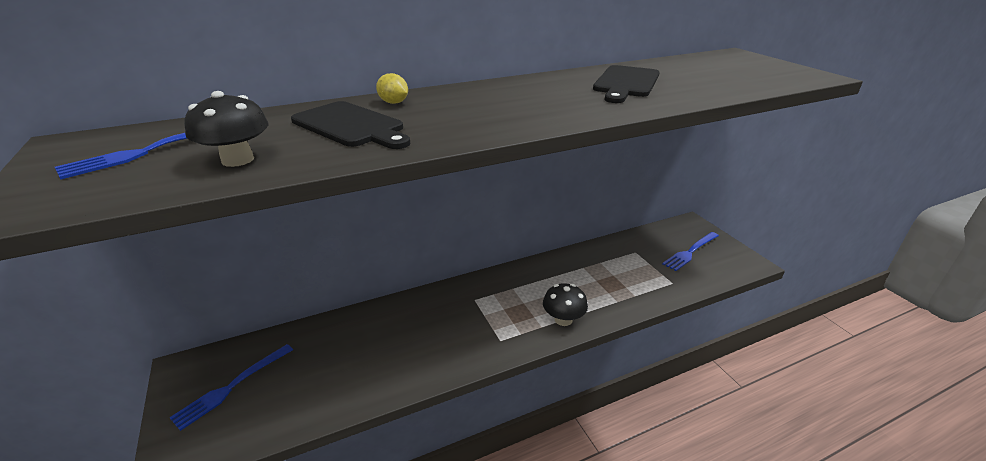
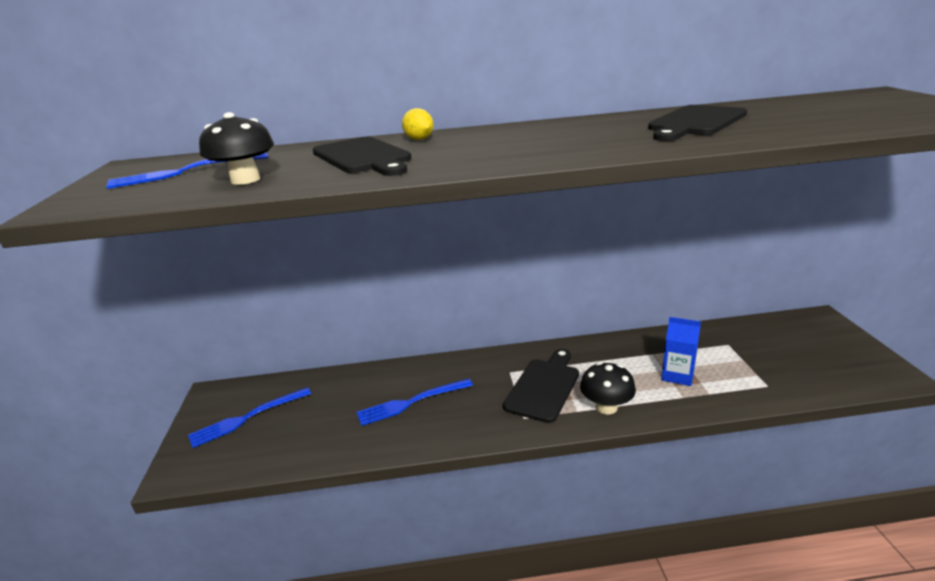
camera: 20 degrees right, 5 degrees down
blue fork [662,232,719,271] -> blue fork moved to [357,379,473,426]
none -> black cutting board [503,349,579,423]
none -> blue carton [661,317,701,386]

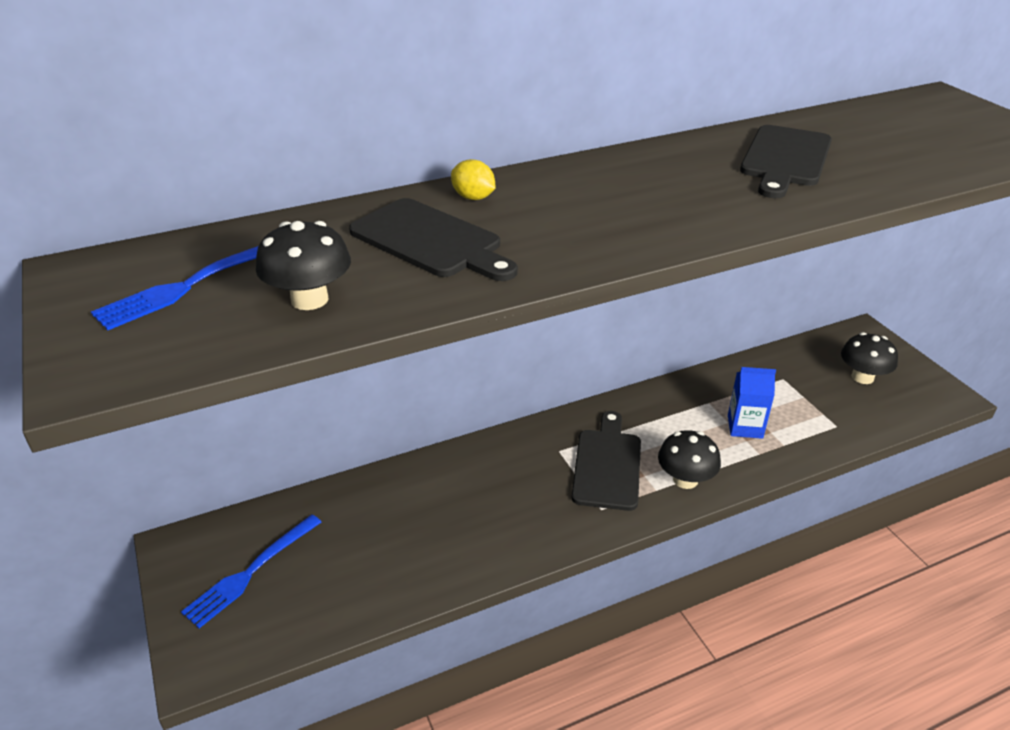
camera: 20 degrees left, 10 degrees up
blue fork [357,379,473,426] -> none
none -> black mushroom [841,332,898,384]

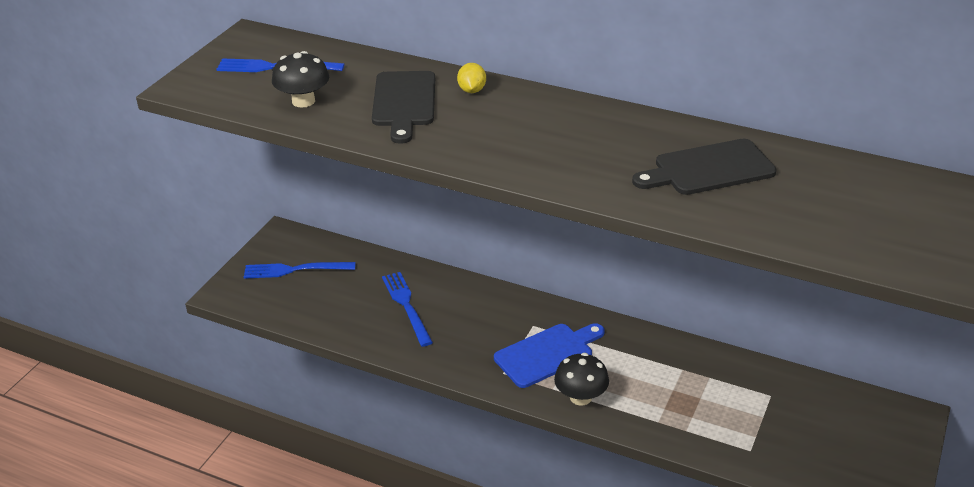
camera: 50 degrees right, 0 degrees up
black cutting board [572,411,641,511] -> blue cutting board [494,323,605,388]
blue carton [728,367,776,439] -> none
black mushroom [841,332,898,384] -> none
none -> blue fork [382,272,433,347]

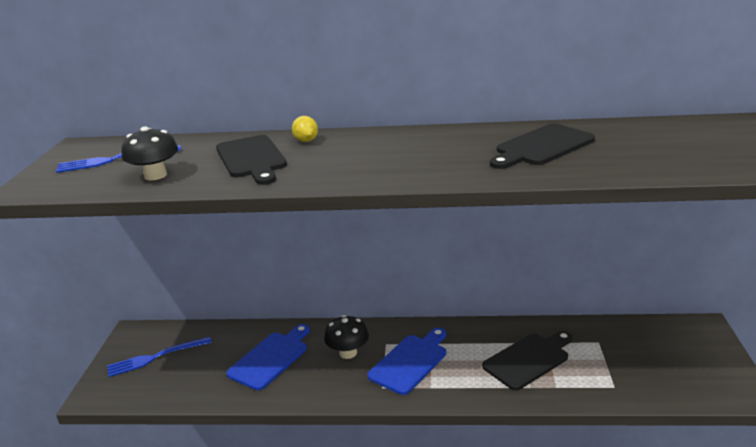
camera: 20 degrees left, 10 degrees down
blue fork [382,272,433,347] -> blue cutting board [226,324,310,390]
black mushroom [554,353,609,406] -> black mushroom moved to [324,315,369,359]
none -> black cutting board [482,331,572,390]

